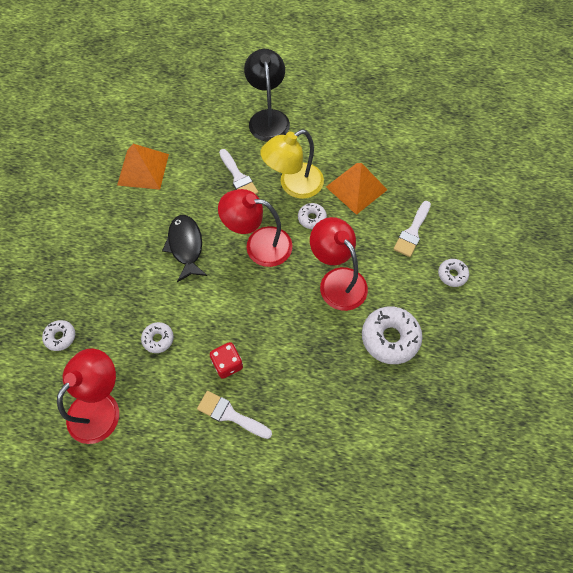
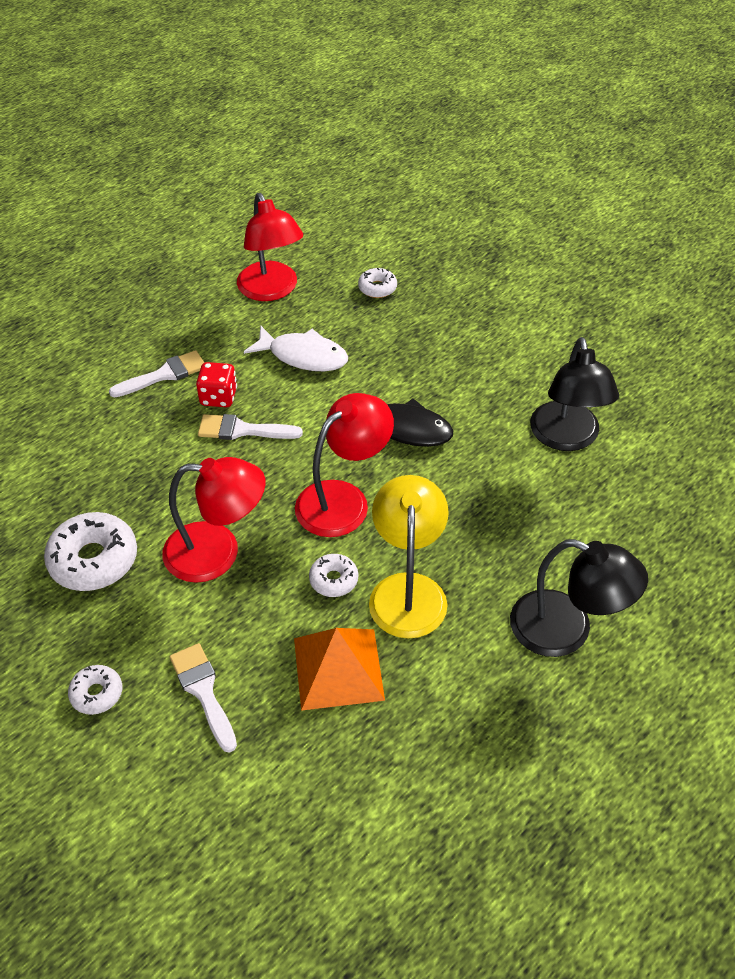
camera: 125 degrees right, 15 degrees down
orange pyramid [117,144,169,190] -> black lamp [530,337,619,451]
white donut [141,322,174,353] -> white fish [244,325,348,371]
white brush [219,149,258,194] -> white brush moved to [198,414,303,440]

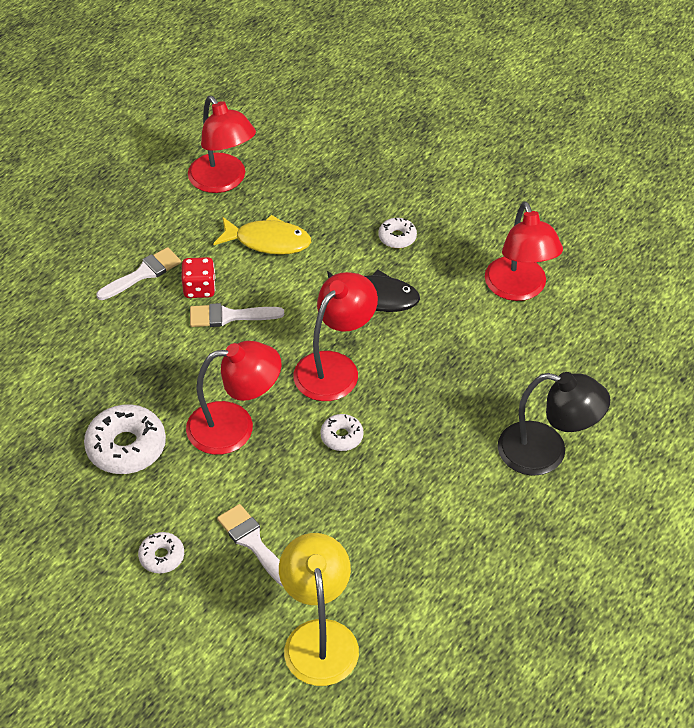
camera: 10 degrees left, 0 degrees up
white fish [244,325,348,371] -> yellow fish [213,215,311,255]
orange pyramid [294,628,385,711] -> none
white donut [358,268,397,298] -> white donut moved to [378,218,417,248]
yellow lamp [369,475,449,639] -> yellow lamp moved to [279,533,359,686]
black lamp [530,337,619,451] -> red lamp [485,201,563,301]

